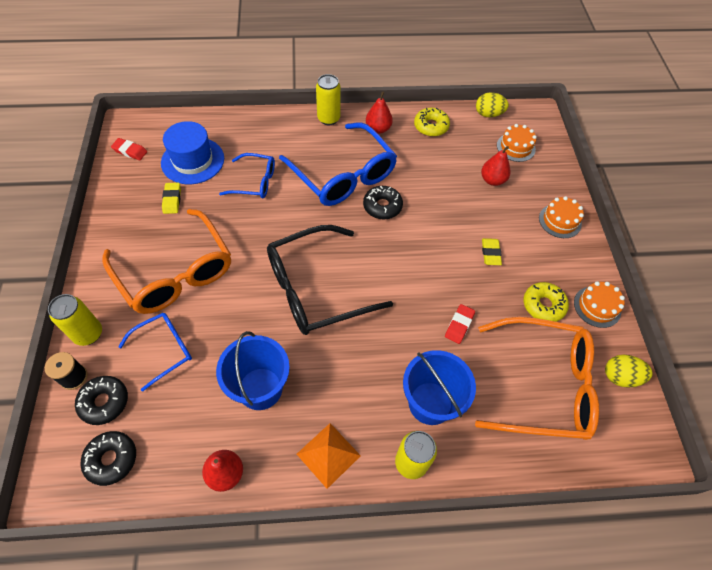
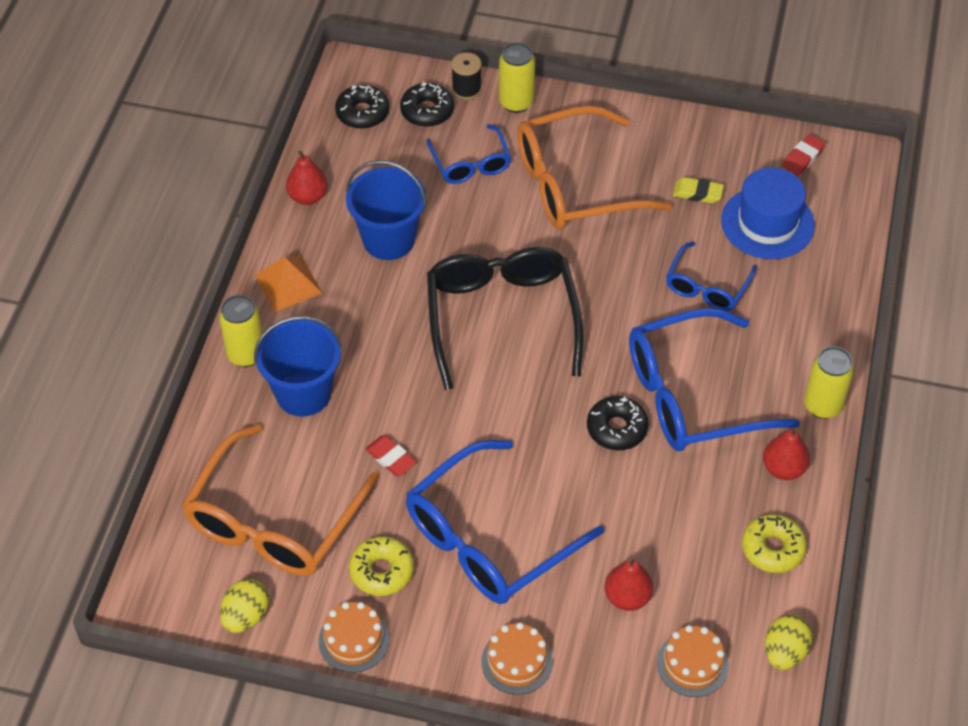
camera: 110 degrees right, 5 degrees down
yellow eraser [482,238,502,265] -> blue glasses [406,440,604,604]

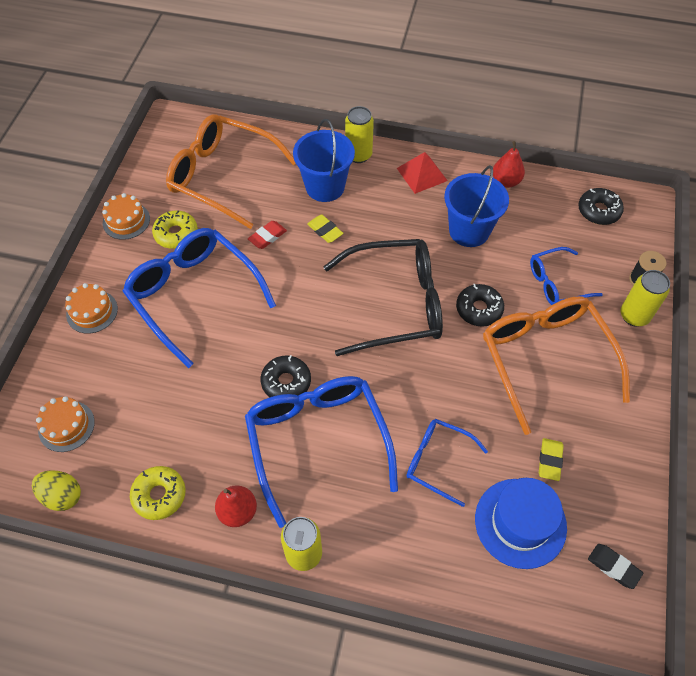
camera: 90 degrees right, 5 degrees up
yellow egg [220,579,269,633] -> none
orange pyramid [255,257,322,312] -> red pyramid [397,152,448,194]
black donut [400,82,454,127] -> black donut moved to [456,284,504,327]
red pear [605,558,653,611] -> none
red eraser [782,134,826,176] -> black eraser [588,544,643,589]
none -> yellow eraser [307,215,343,243]

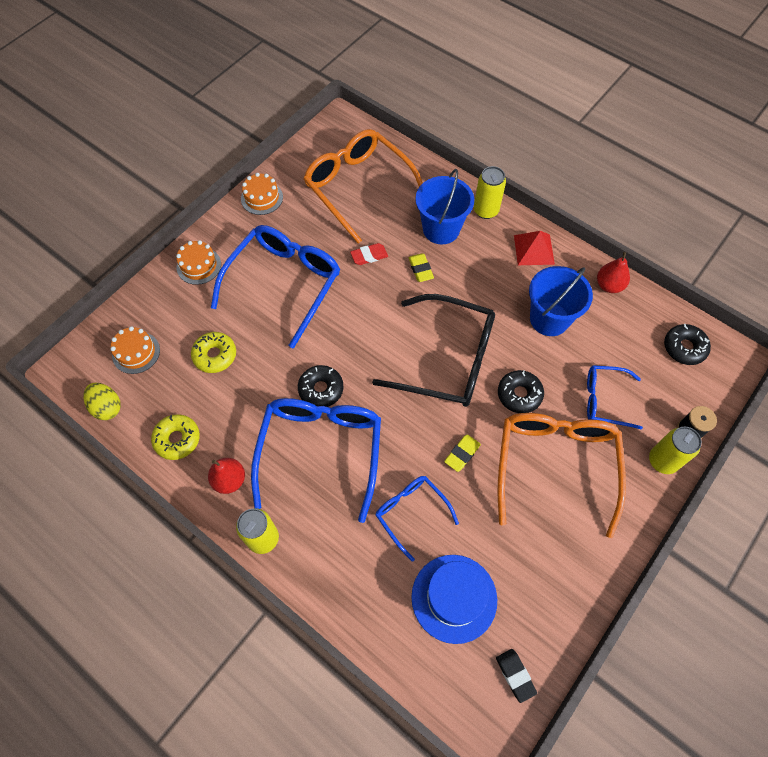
camera: 25 degrees right, 5 degrees up
blue glasses [122,228,276,368] -> blue glasses turned 45 degrees clockwise [211,225,340,349]
yellow donut [152,210,198,249] -> yellow donut moved to [191,332,236,373]
yellow eraser [539,438,564,481] -> yellow eraser moved to [444,434,481,472]

